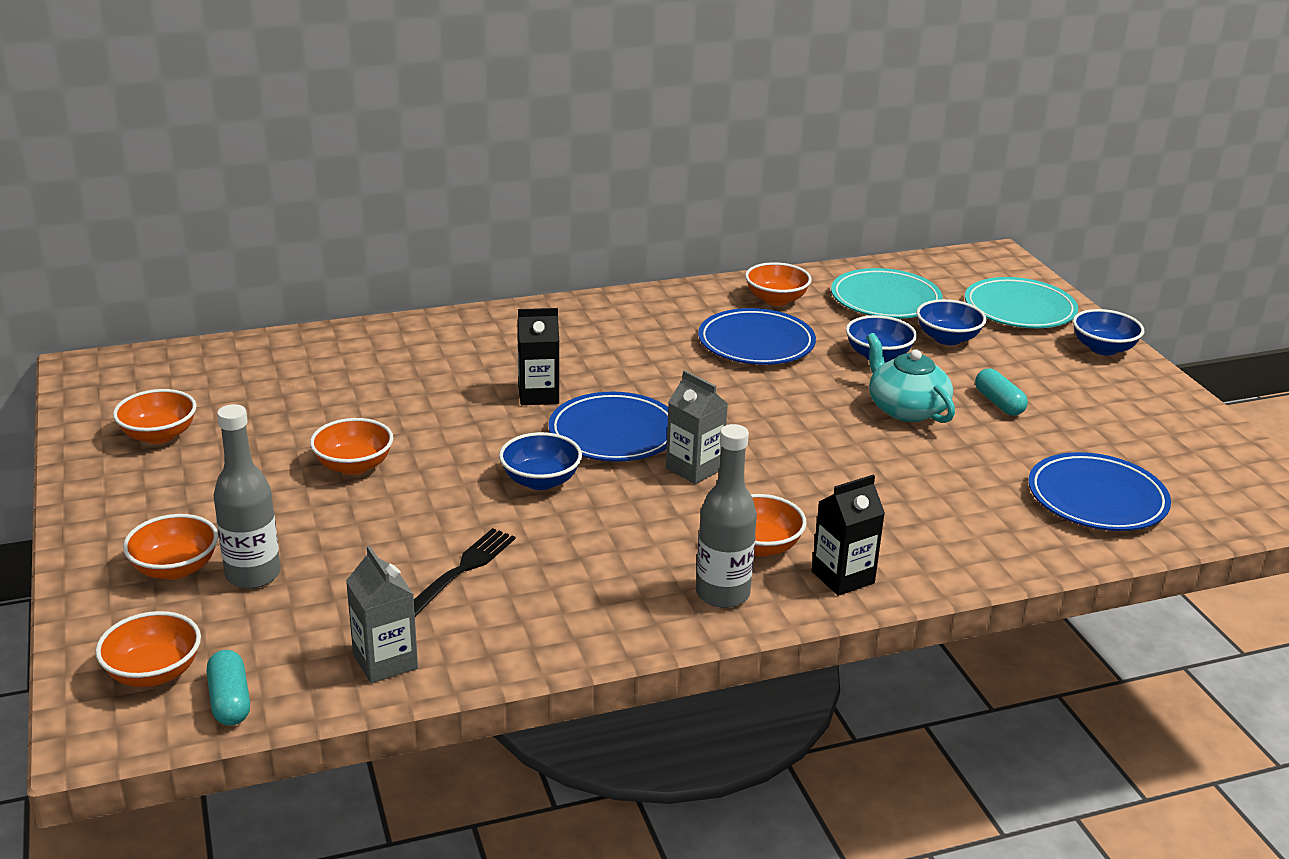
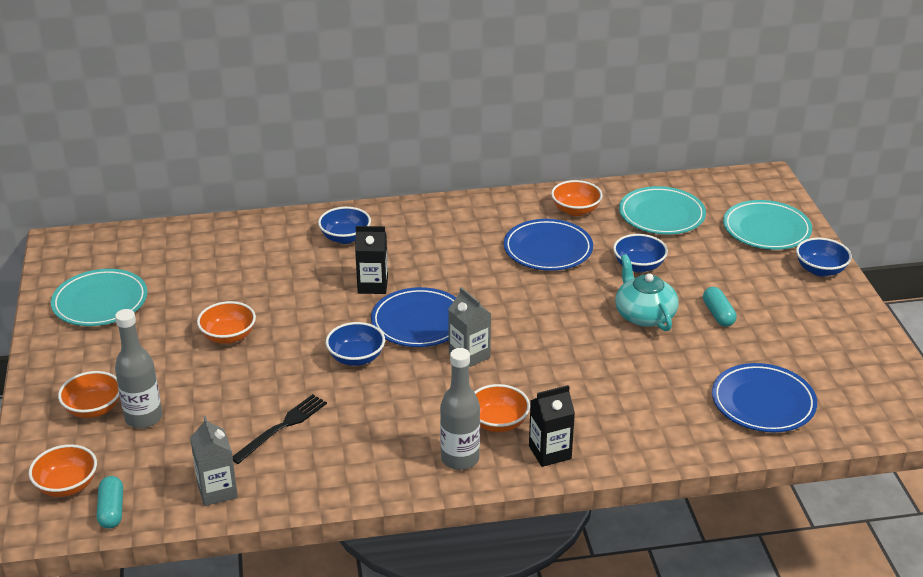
camera: 10 degrees right, 5 degrees up
orange bowl [113,389,197,444] -> turquoise plate [51,269,147,326]
blue bowl [916,299,987,345] -> blue bowl moved to [318,207,371,244]

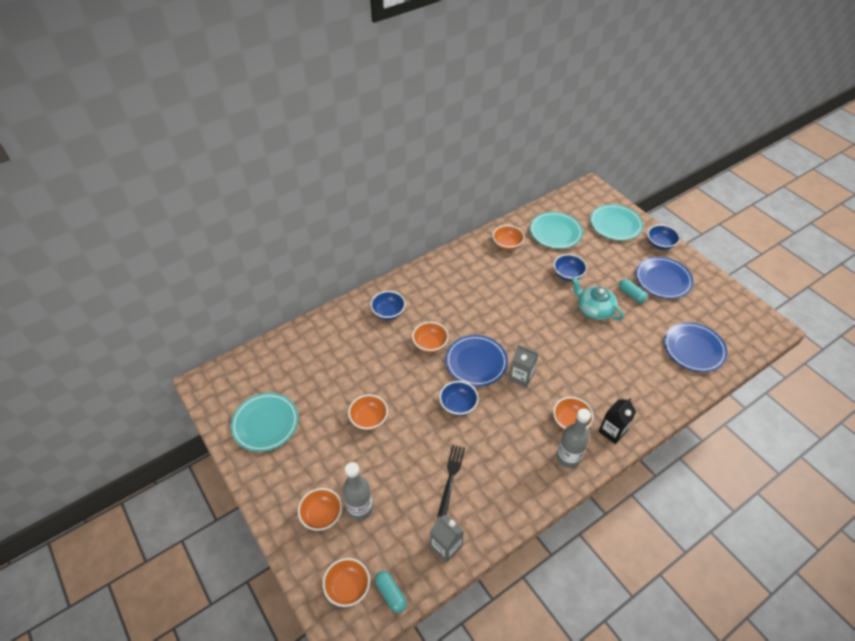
camera: 25 degrees left, 15 degrees up
black carton [355,226,388,294] -> orange bowl [412,322,449,353]
blue plate [504,219,593,271] -> blue plate moved to [635,257,693,299]

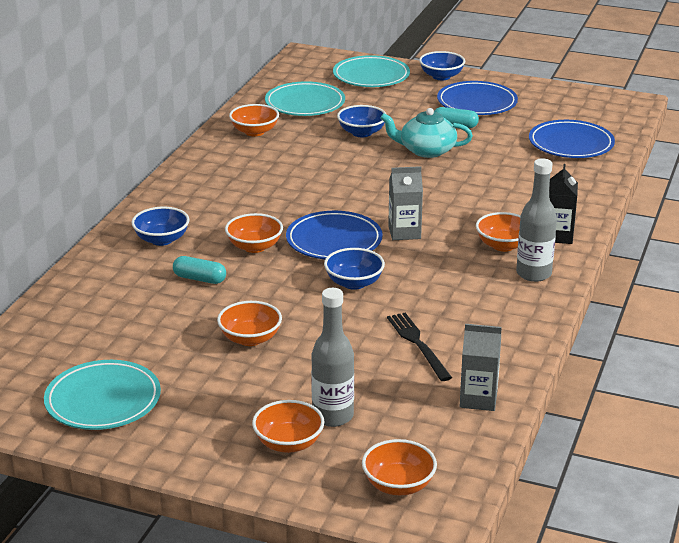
camera: 35 degrees left, 20 degrees down
turquoise capsule [375,571,407,613] -> turquoise capsule moved to [173,256,226,284]

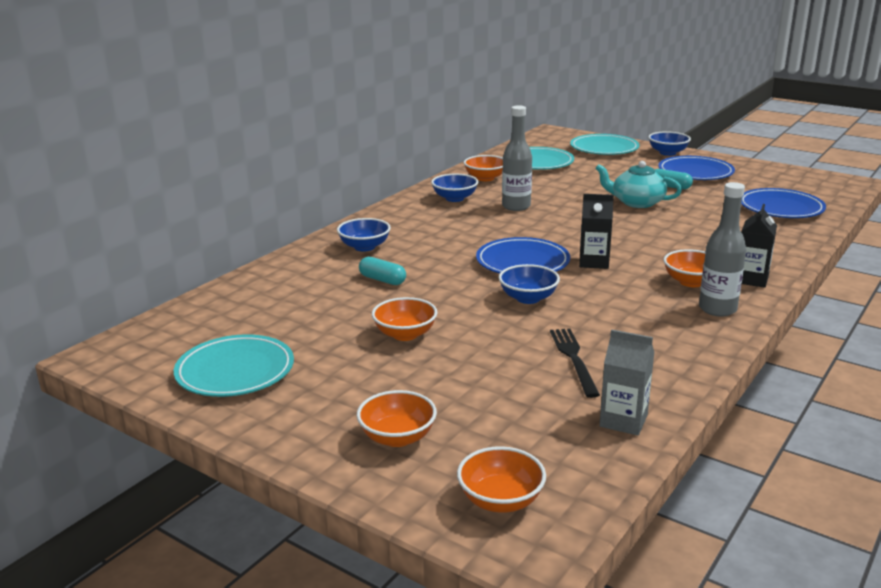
camera: 15 degrees right, 5 degrees down
orange bowl [225,213,283,253] -> none
grey bottle [311,288,354,427] -> grey bottle moved to [502,105,532,211]
blue bowl [337,105,387,137] -> blue bowl moved to [431,174,478,202]
grey carton [388,166,423,240] -> black carton [579,194,614,269]

